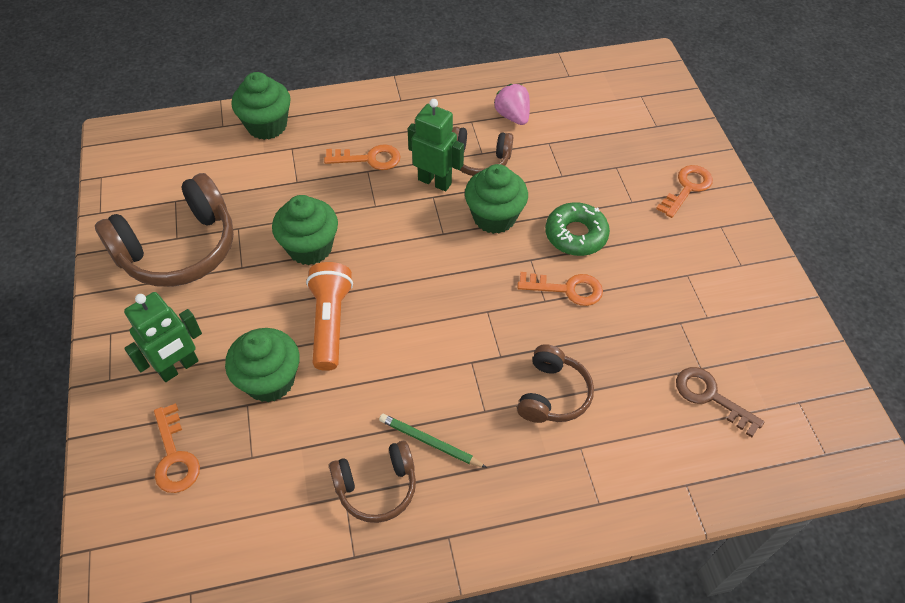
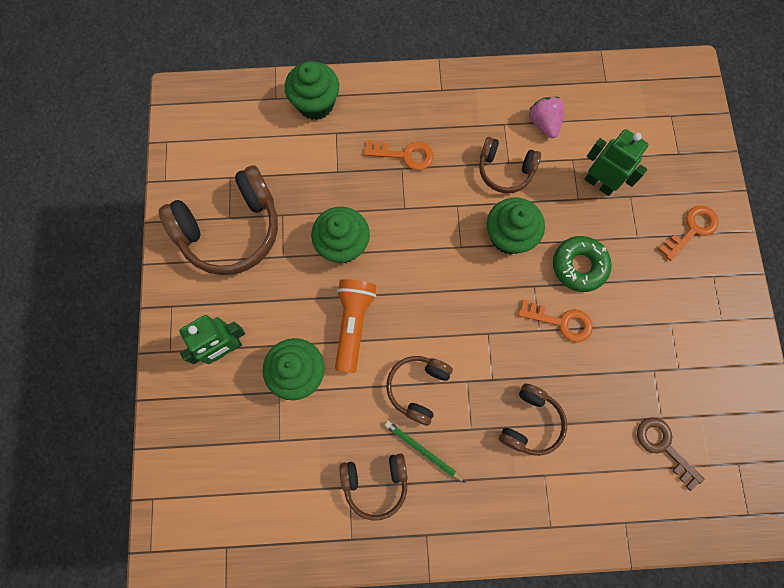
camera: 10 degrees right, 20 degrees up
orange key [154,403,200,493] -> none
green robot [408,99,464,191] -> green robot moved to [584,129,649,196]
none -> brown headphones [386,356,453,426]

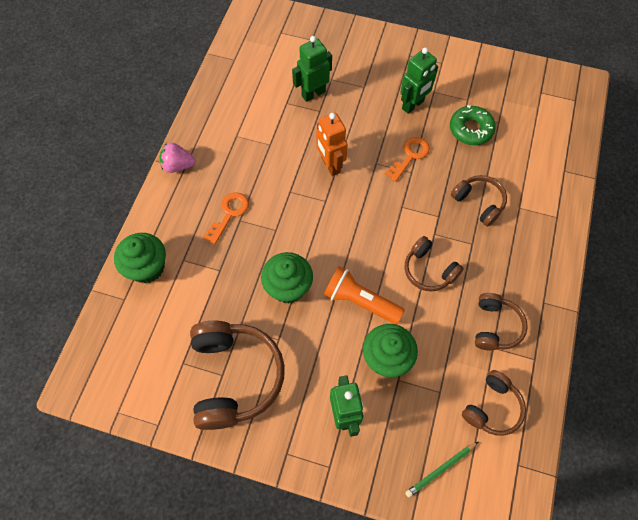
camera: 70 degrees left, 10 degrees down
green pencil [384,421,466,483] -> green pencil moved to [405,442,478,498]
brown headphones [479,137,541,193] -> brown headphones moved to [462,370,526,436]
green cupcake [487,198,545,254] -> orange robot [316,113,348,176]
pink strawberry [529,97,564,138] -> pink strawberry moved to [160,143,195,173]
green donut [553,236,612,292] -> green donut moved to [450,105,496,145]
brown key [637,417,704,491] -> none
orange key [659,206,719,261] -> none
none -> green robot [400,47,438,114]

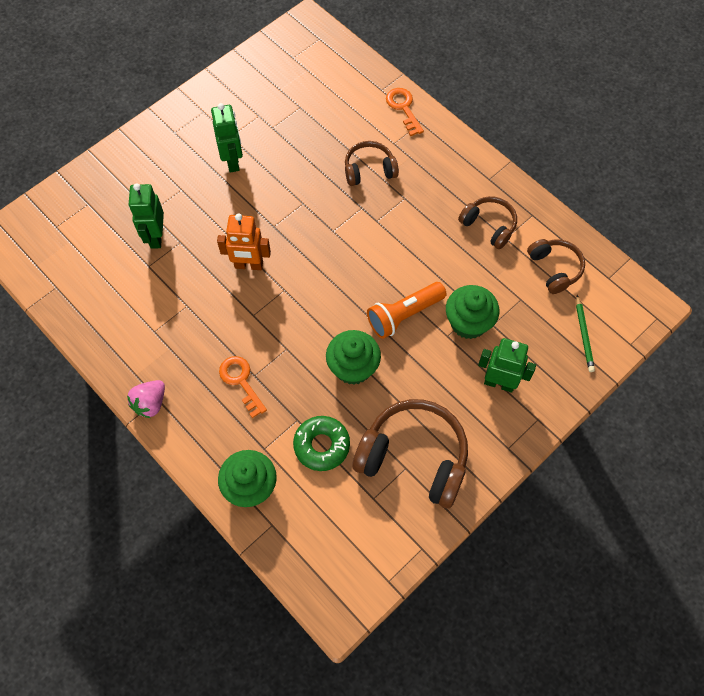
camera: 60 degrees left, 0 degrees up
orange key [385,137,430,182] -> orange key moved to [386,88,424,136]
brown headphones [404,236,464,292] -> none
green donut [450,105,496,145] -> green donut moved to [293,416,350,471]

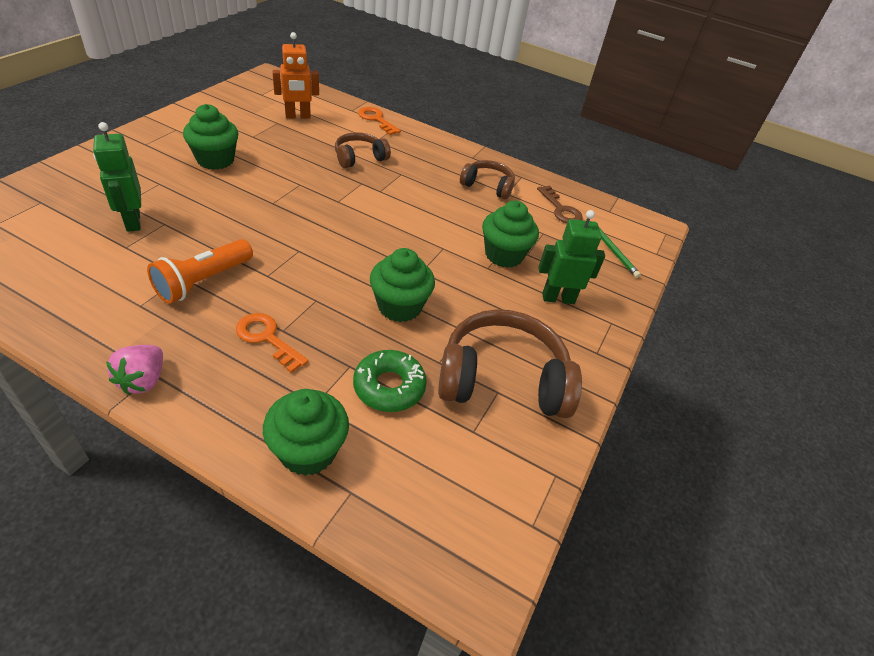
camera: 25 degrees left, 20 degrees down
green robot [211,103,243,173] -> green cupcake [183,104,239,170]
orange robot [217,213,271,270] -> orange robot moved to [272,32,319,119]
orange flashlight [367,282,447,339] -> orange flashlight moved to [147,239,253,304]
brown headphones [527,239,585,294] -> brown key [537,185,583,223]

